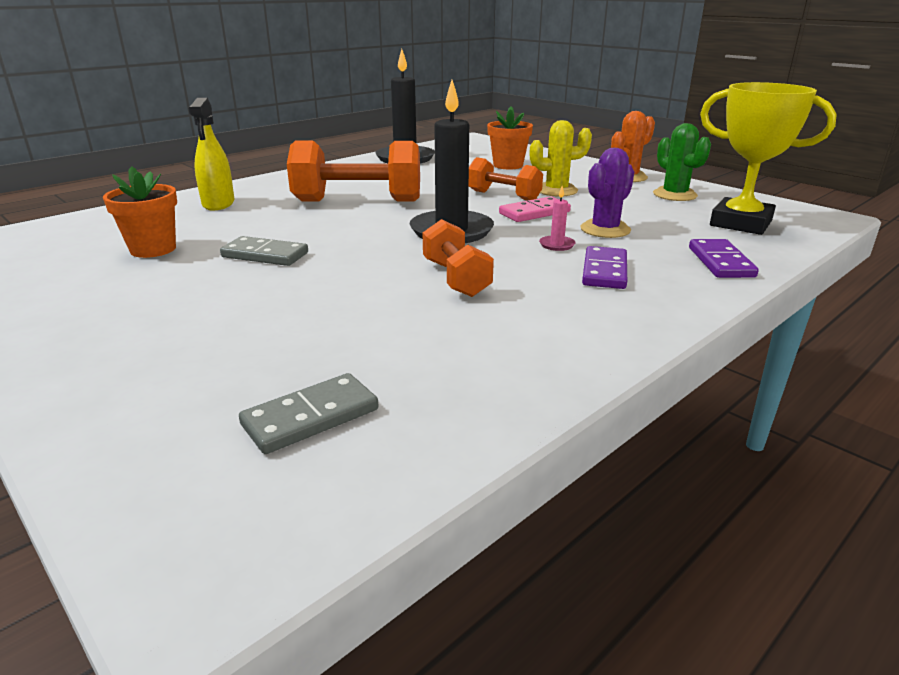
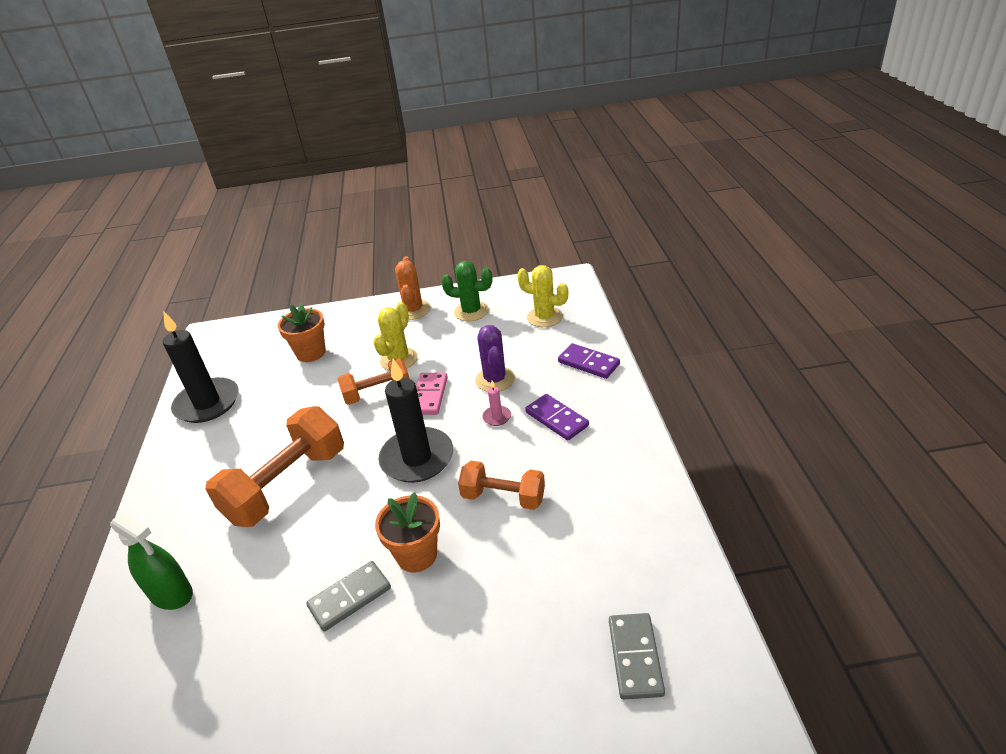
camera: 50 degrees left, 10 degrees up
orange flower pot [103,166,177,258] -> orange flower pot moved to [375,492,440,572]
yellow spray bottle [188,98,235,210] -> green spray bottle [110,511,193,610]
yellow trophy [700,82,837,235] -> yellow cactus [517,265,568,327]

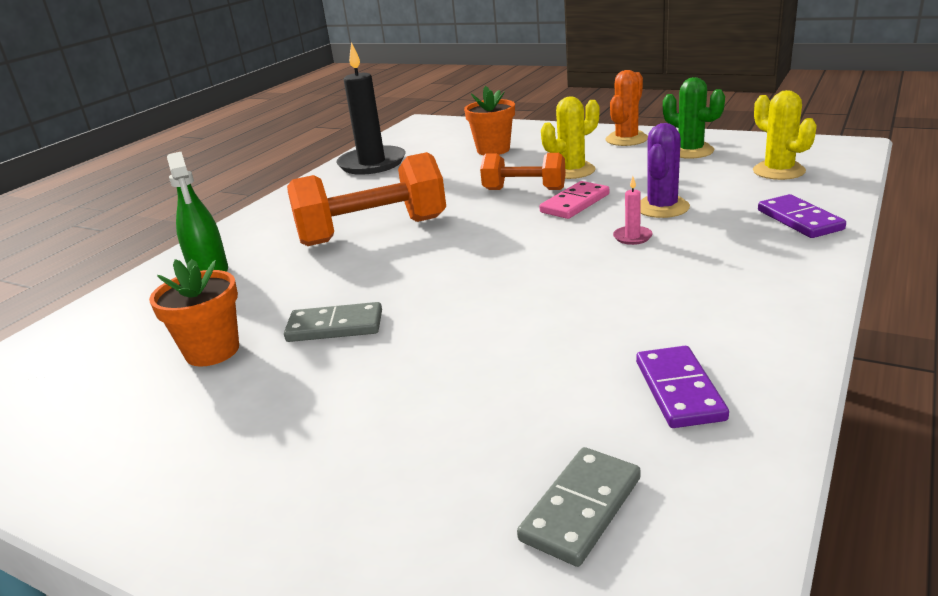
camera: 35 degrees right, 10 degrees down
orange flower pot [375,492,440,572] -> orange flower pot moved to [149,259,239,367]
black candle [378,359,453,483] -> none
orange dumbbell [458,461,545,510] -> none
purple domino [525,394,589,441] -> purple domino moved to [636,346,729,428]

